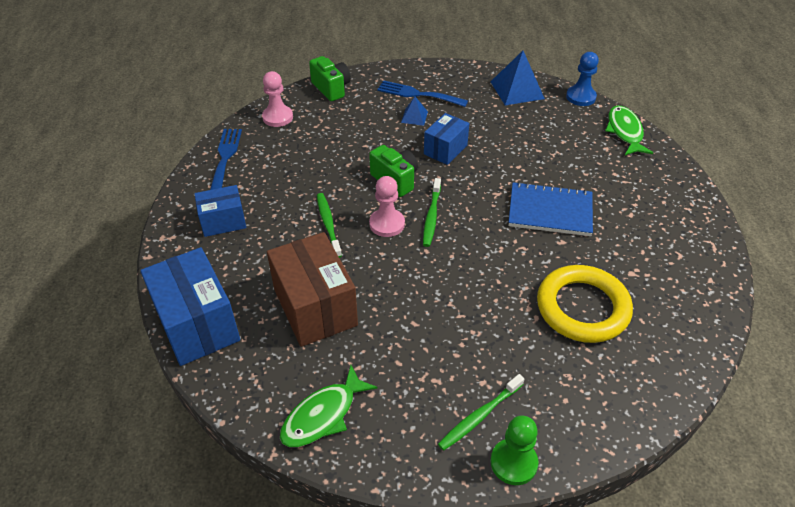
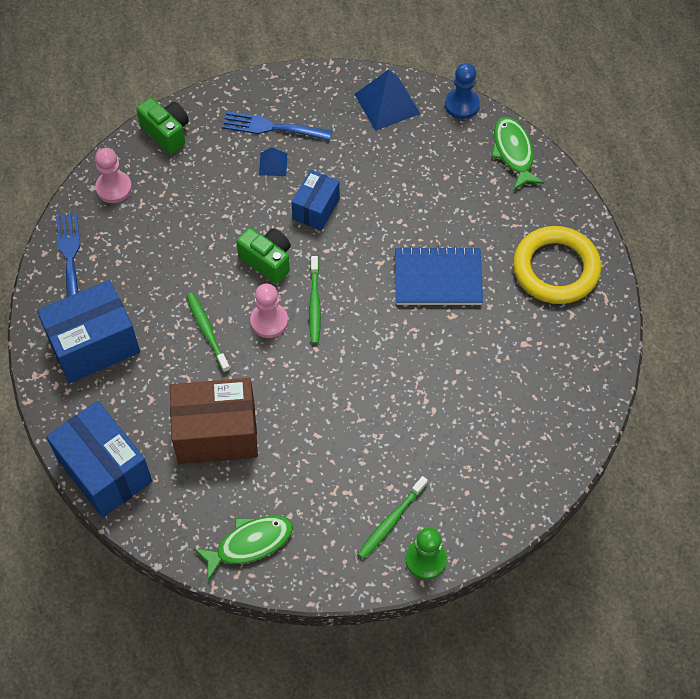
camera: 10 degrees left, 15 degrees up
blue box [195,185,246,237] -> blue box [37,280,140,383], size x1.71
brown box [267,232,358,347] -> brown box turned 60 degrees counterclockwise [170,378,258,464]
green fish [280,365,377,447] -> green fish turned 150 degrees counterclockwise [194,516,293,581]
yellow ring [537,265,633,343] -> yellow ring moved to [513,226,601,304]

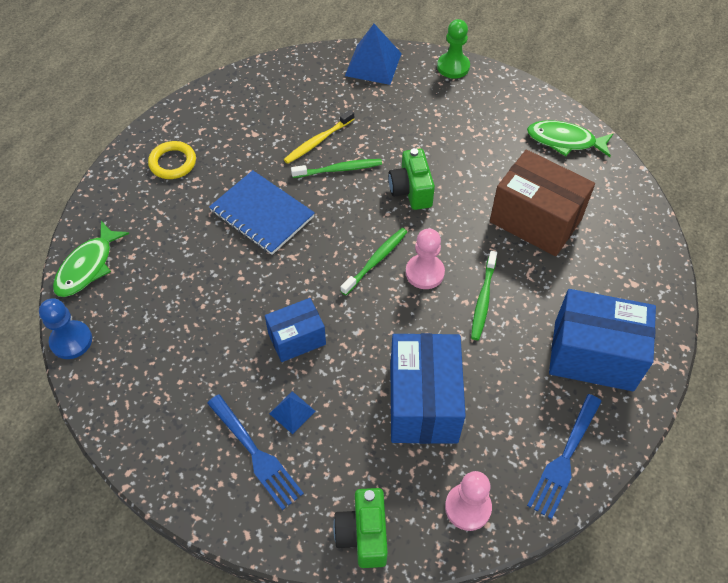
camera: 140 degrees left, 5 degrees down
blue box [46,401,152,517] -> blue box moved to [390,333,466,444]
green camera [236,228,291,284] -> green camera moved to [388,148,435,210]
blue pyramid [354,69,420,131] -> blue pyramid moved to [345,24,402,85]
green toothbrush [358,476,428,559] -> green toothbrush moved to [291,159,382,178]
yellow ring [513,226,601,304] -> yellow ring [148,141,196,179], size x0.56
none -> yellow toothbrush [284,110,354,164]

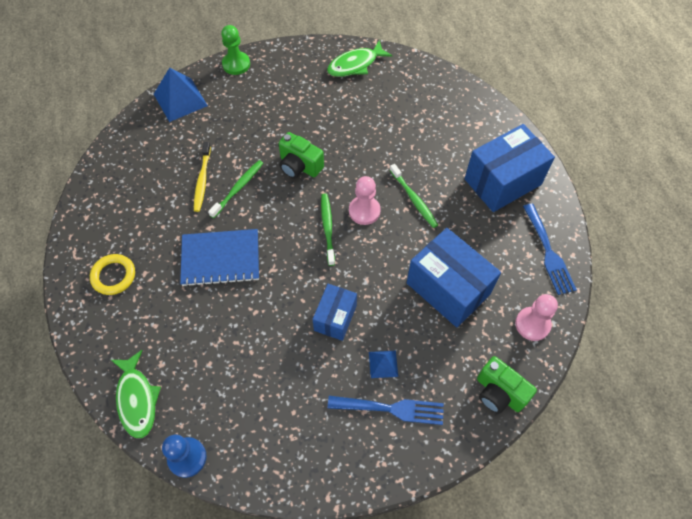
camera: 45 degrees left, 5 degrees up
brown box [490,149,595,256] -> none

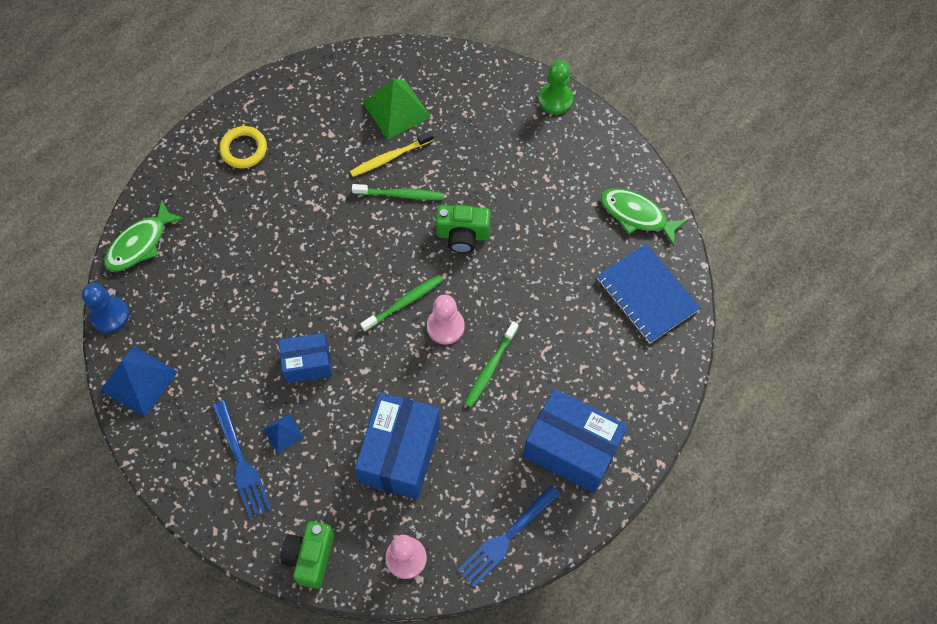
camera: 60 degrees right, 5 degrees up
blue pyramid [154,68,208,122] -> blue pyramid moved to [100,346,178,417]
blue notebook [180,229,259,287] -> blue notebook moved to [597,244,700,343]
green camera [279,132,324,179] -> green camera turned 90 degrees counterclockwise [436,205,491,253]
none -> green pyramid [363,79,431,139]

